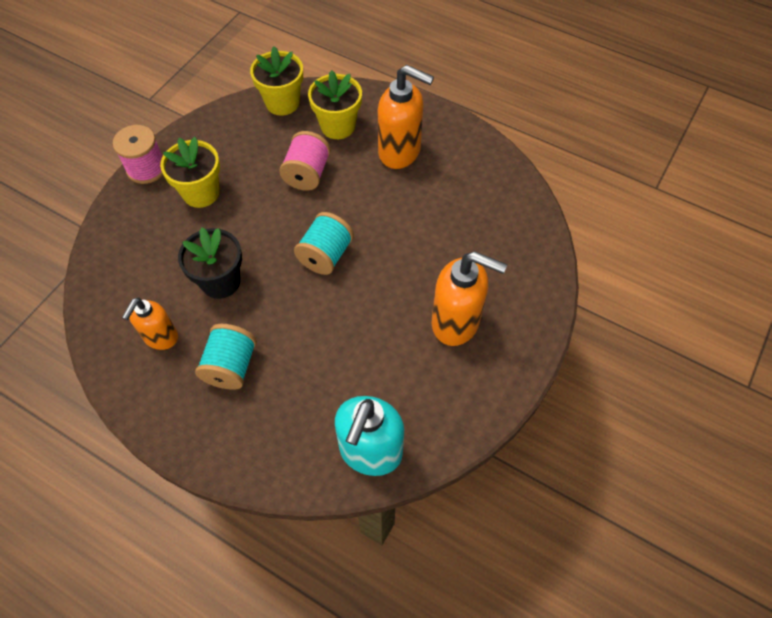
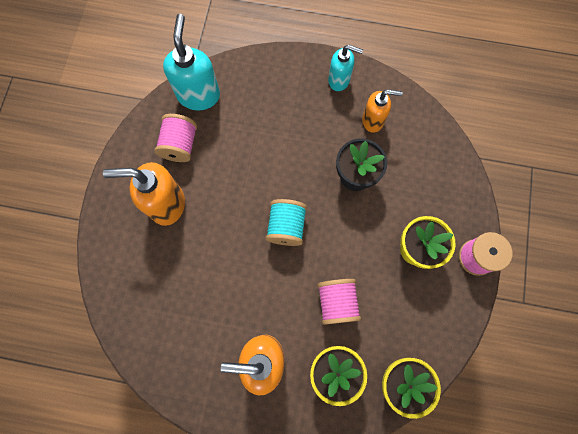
camera: 160 degrees right, 15 degrees up
orange soap dispenser [122,298,178,350] -> orange soap dispenser turned 90 degrees clockwise [362,89,403,133]
turquoise spool [195,324,257,390] -> none
none -> pink spool [155,114,197,162]
none -> turquoise soap dispenser [328,45,363,91]

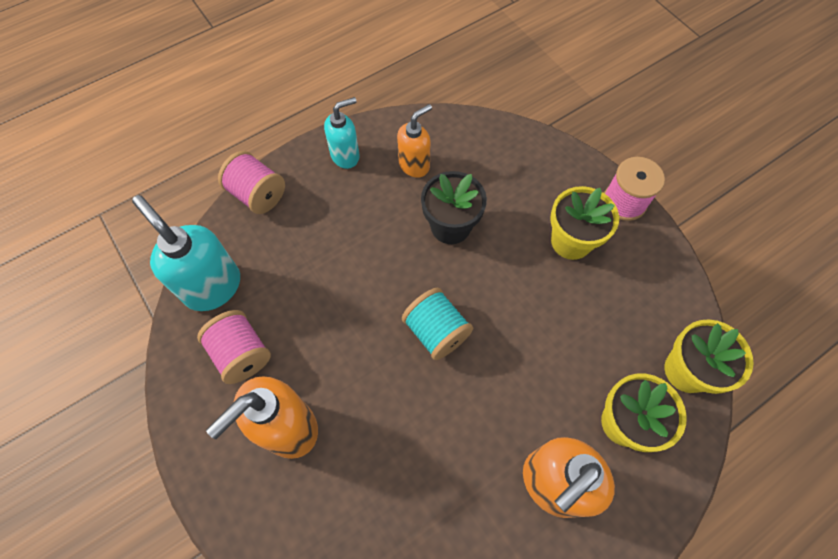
camera: 45 degrees left, 10 degrees down
pink spool [318,279,361,325] -> pink spool moved to [218,151,285,214]

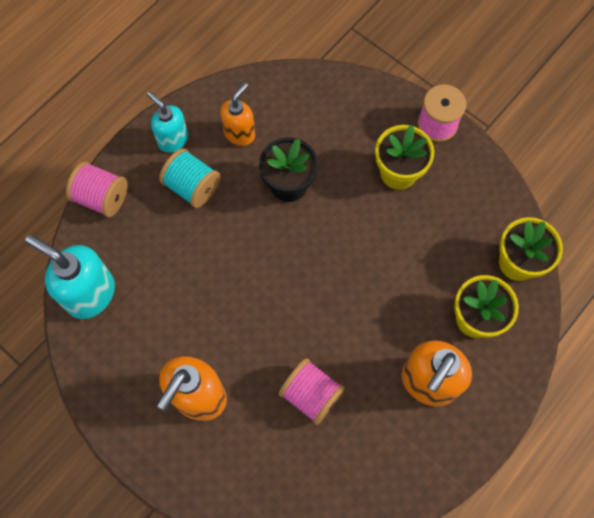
camera: 15 degrees left, 5 degrees up
pink spool [197,310,271,384] -> pink spool moved to [278,358,345,425]
turquoise soap dispenser [324,97,359,169] -> turquoise soap dispenser turned 90 degrees counterclockwise [147,91,188,153]
turquoise spool [402,288,473,360] -> turquoise spool moved to [159,148,221,208]

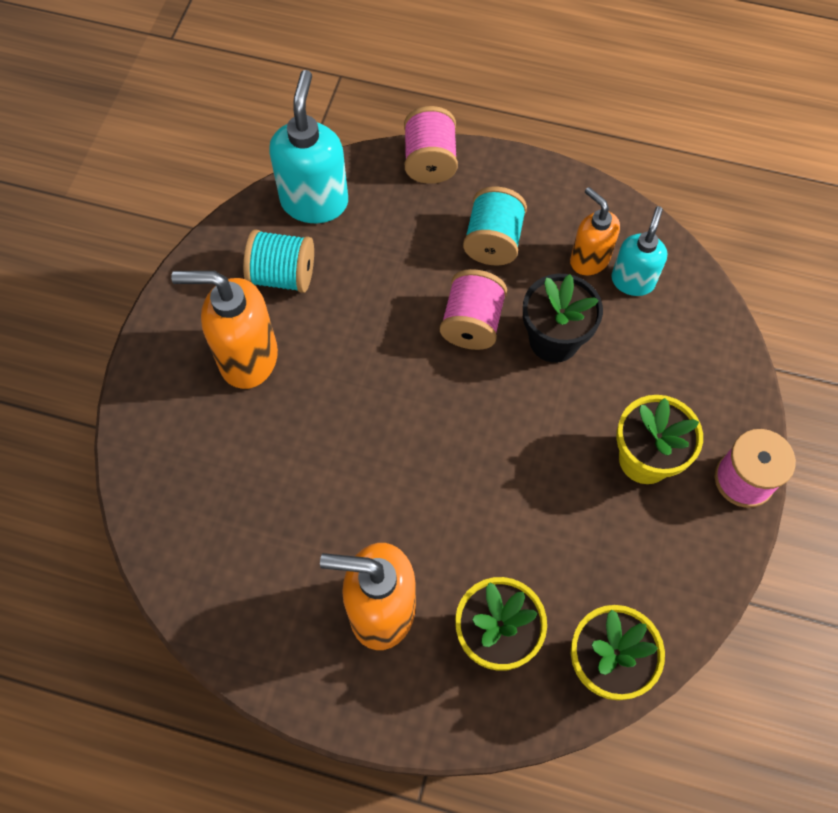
camera: 65 degrees right, 5 degrees down
turquoise soap dispenser [147,91,188,153] -> turquoise soap dispenser moved to [612,206,667,296]
orange soap dispenser [220,83,255,146] -> orange soap dispenser turned 135 degrees counterclockwise [570,187,620,275]
pink spool [278,358,345,425] -> pink spool moved to [440,269,507,350]
none -> turquoise spool [243,229,314,293]

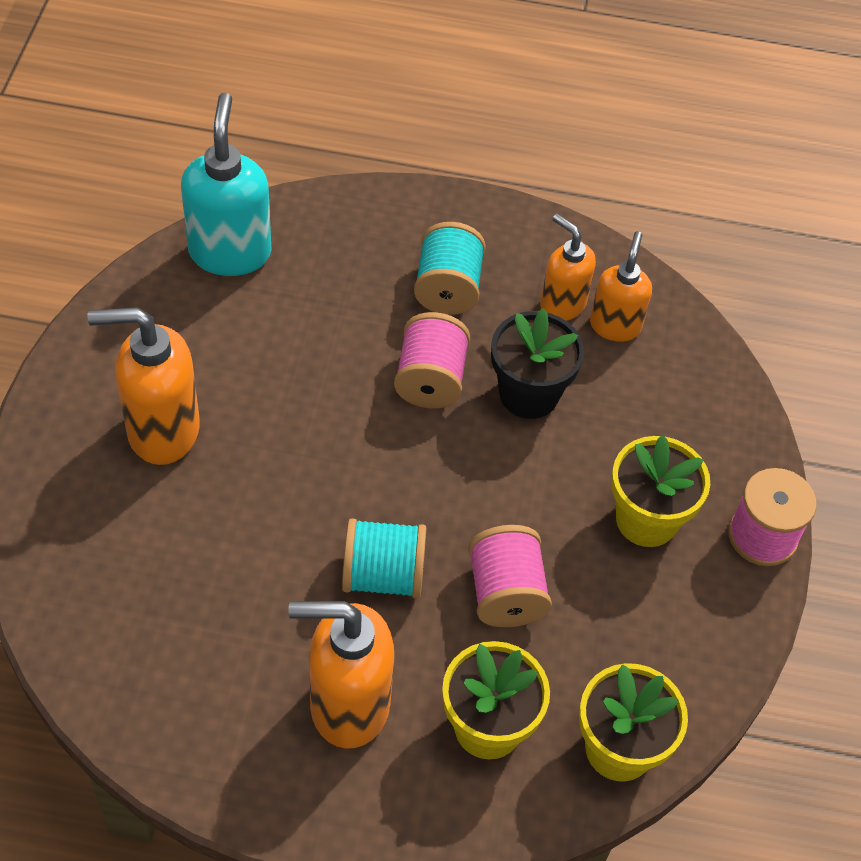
camera: 10 degrees left, 10 degrees down
turquoise spool [243,229,314,293] -> turquoise spool moved to [342,518,426,598]
pink spool [404,106,458,184] -> pink spool moved to [468,525,552,627]
turquoise soap dispenser [612,206,667,296] -> orange soap dispenser [590,231,652,342]

